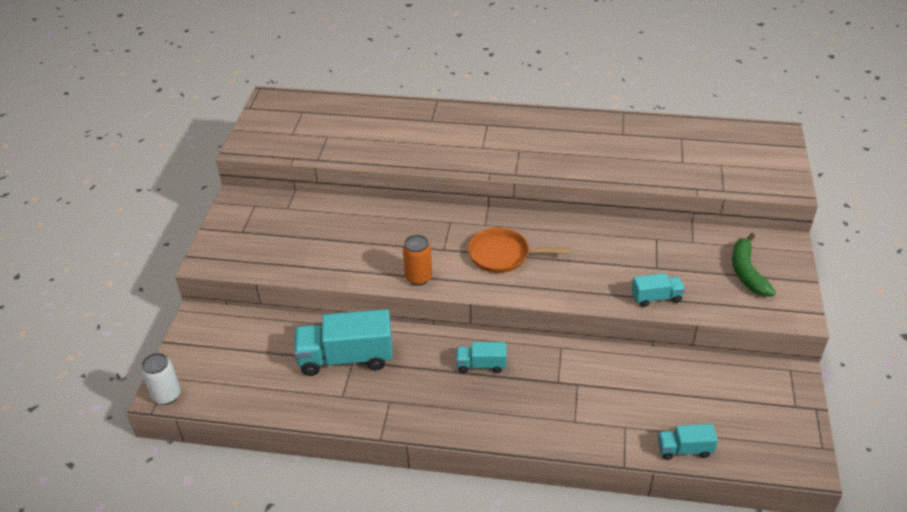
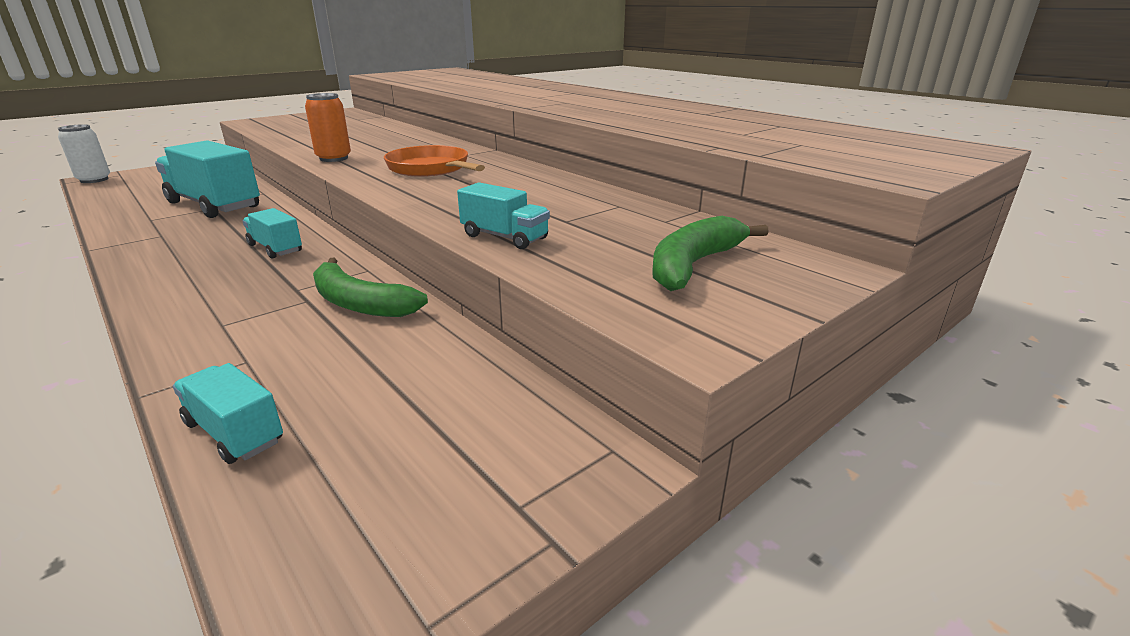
camera: 40 degrees right, 15 degrees down
none -> green banana [313,258,428,317]

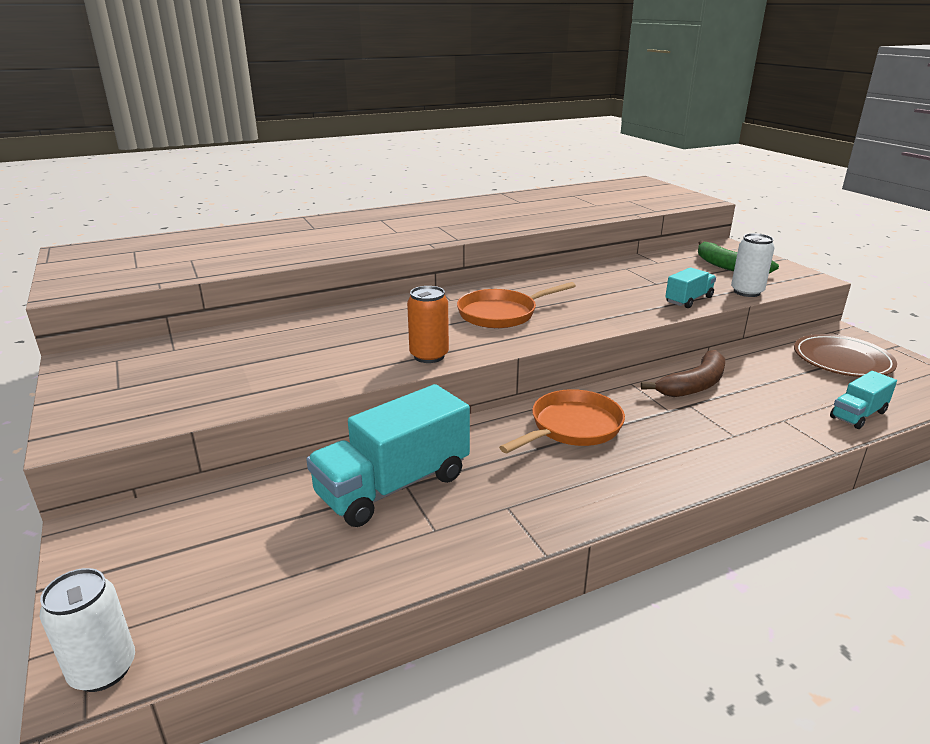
camera: 75 degrees left, 0 degrees up
turquoise truck [242,208,302,258] -> orange pan [499,389,625,453]
green banana [313,258,428,317] -> brown banana [641,350,725,397]
none -> white can [731,233,774,297]
none -> brown plate [794,334,897,377]

